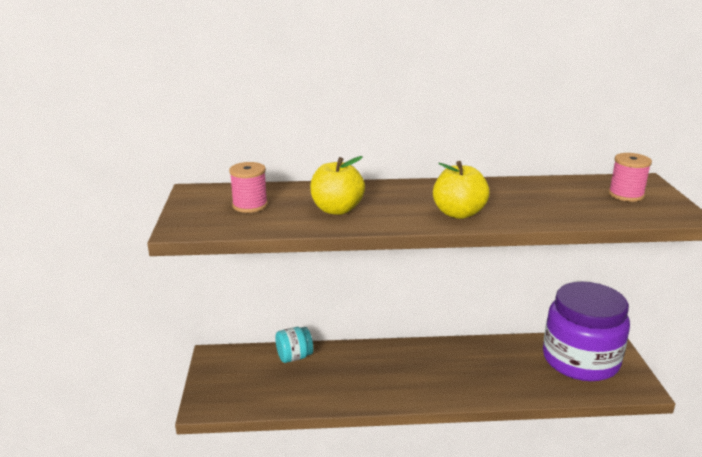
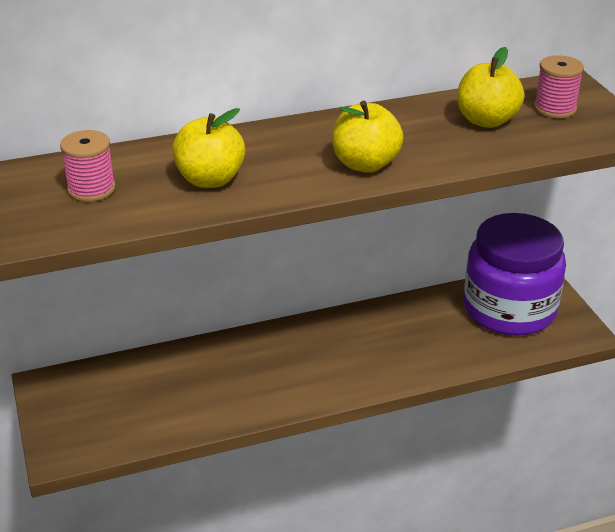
camera: 15 degrees left, 10 degrees up
turquoise jar [275,327,313,363] -> none
none -> yellow apple [457,47,524,128]

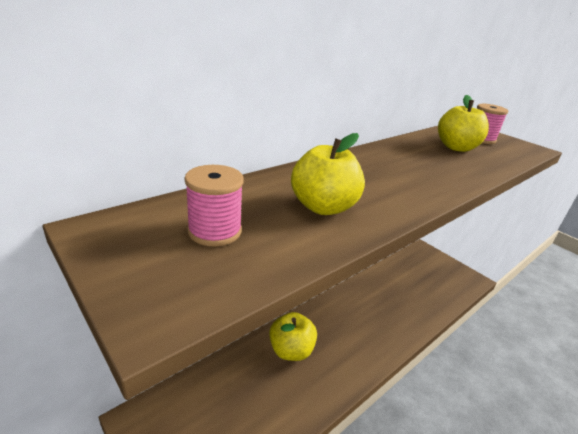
camera: 25 degrees left, 5 degrees down
yellow apple [332,101,403,173] -> yellow apple moved to [269,312,317,361]
purple jar [464,213,566,336] -> none

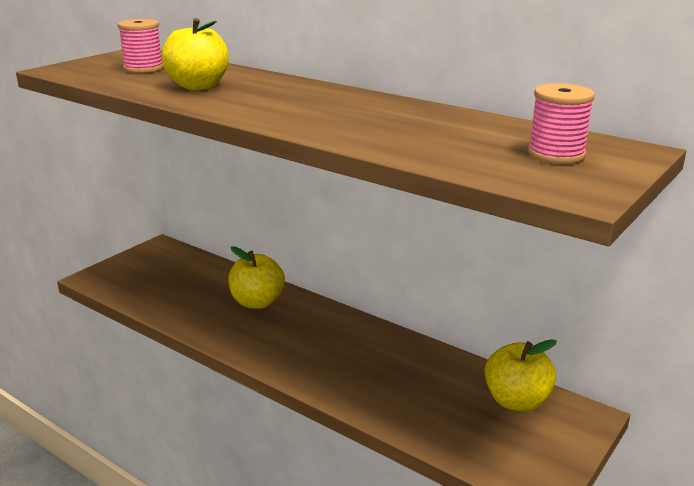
camera: 80 degrees right, 5 degrees down
yellow apple [438,95,489,152] -> yellow apple moved to [485,339,557,411]

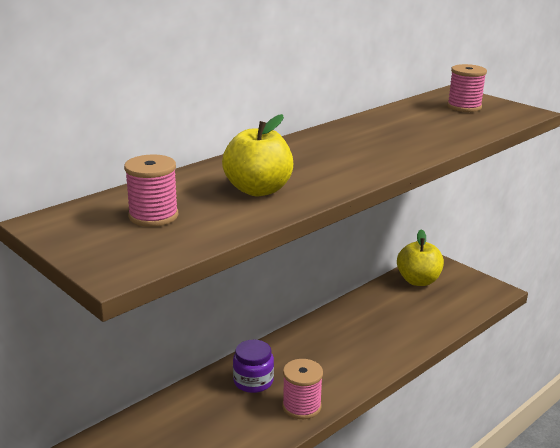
camera: 80 degrees left, 0 degrees up
yellow apple [228,246,285,309] -> purple jar [233,340,274,393]
none -> pink spool [282,359,323,419]

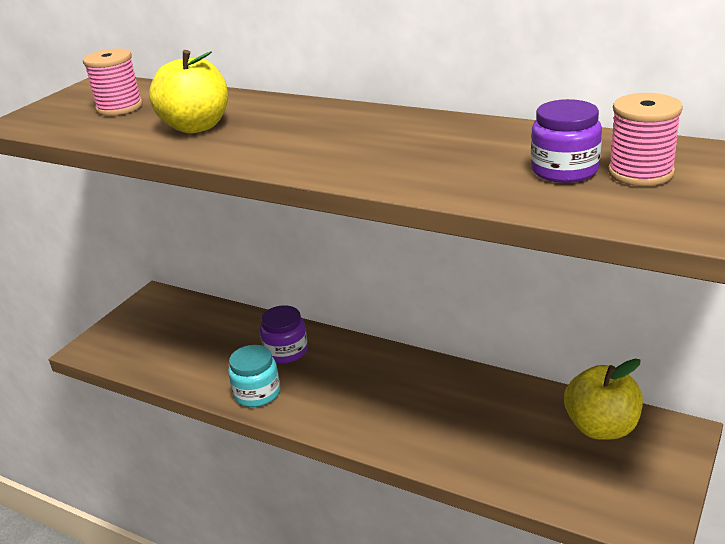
camera: 75 degrees right, 5 degrees up
pink spool [282,359,323,419] -> turquoise jar [228,345,280,407]
none -> purple jar [531,99,602,183]

